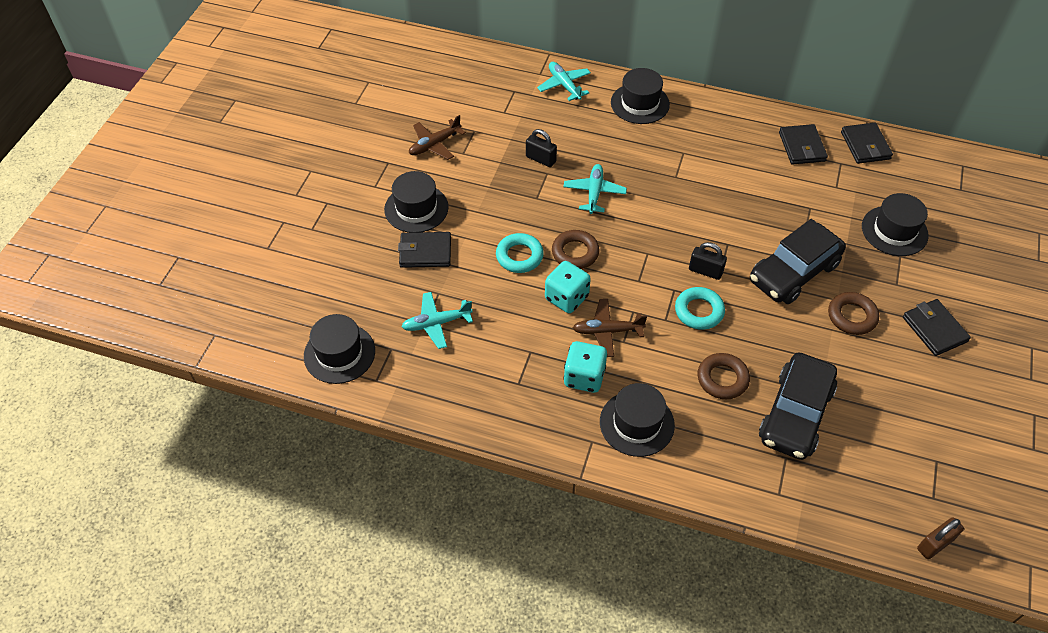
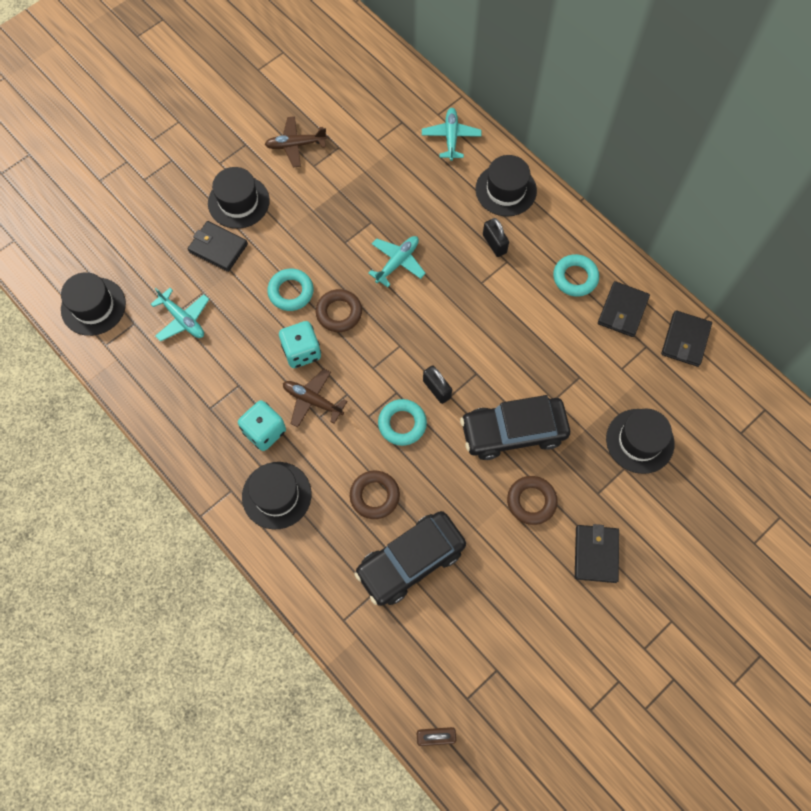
camera: 30 degrees right, 15 degrees up
turquoise plane [401,292,473,349] -> turquoise plane turned 150 degrees counterclockwise [151,288,209,341]
black padlock [526,129,557,167] -> black padlock moved to [483,218,509,257]
none -> turquoise ring [553,254,599,297]

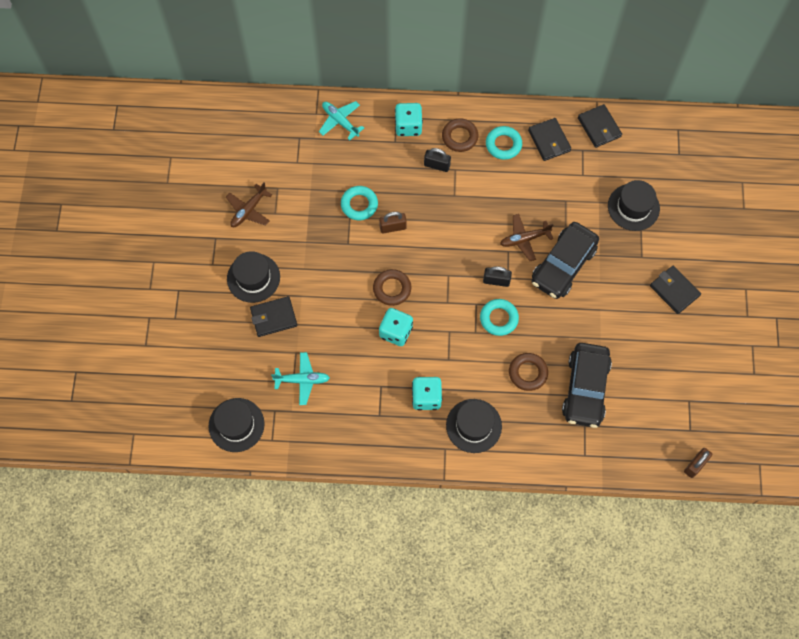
camera: 45 degrees left, 0 degrees up
turquoise ring [267,268,314,311] -> turquoise ring moved to [341,186,378,220]
brown plane [283,369,347,428] -> brown plane moved to [500,214,553,261]
turquoise plane [368,236,426,287] -> brown padlock [379,212,407,234]
black hat [475,155,537,217] -> turquoise dice [395,103,423,136]
brown ring [507,476,558,525] -> brown ring moved to [442,118,478,152]

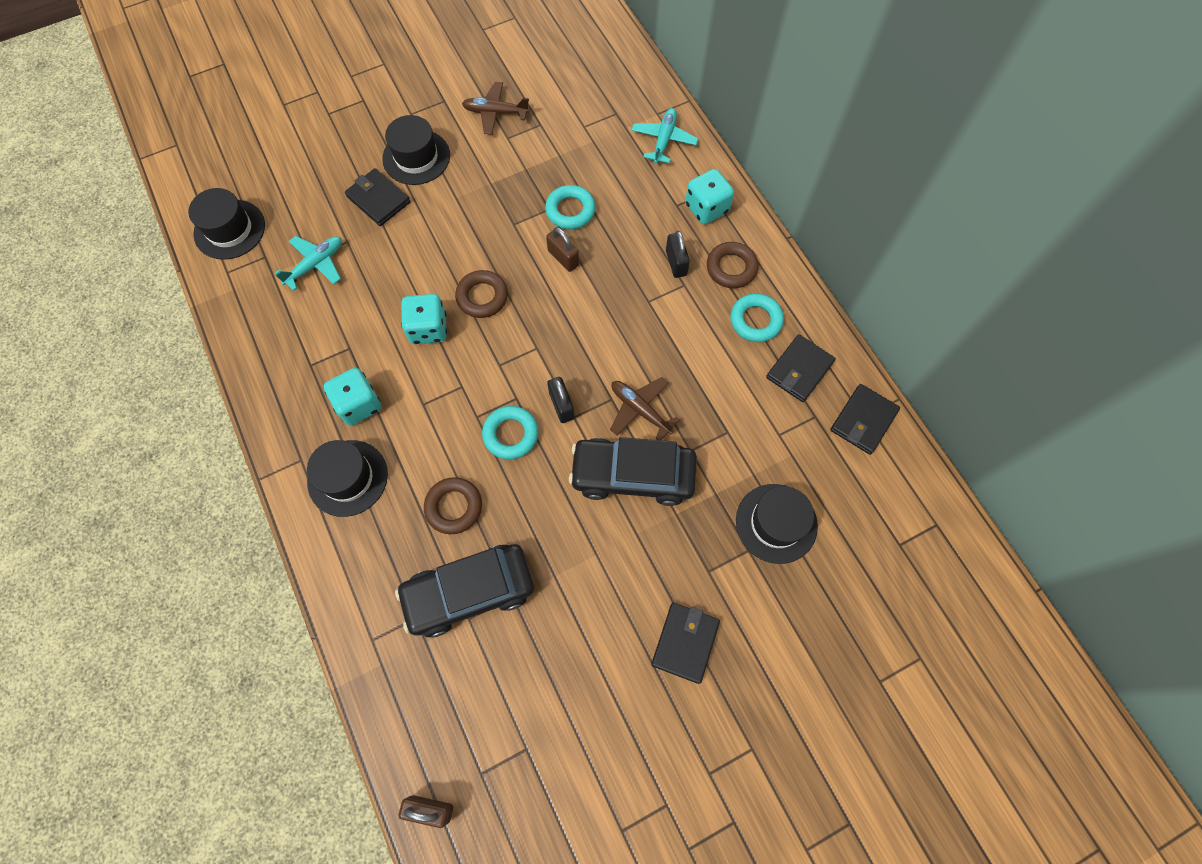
camera: 60 degrees right, 0 degrees up
turquoise plane [271,352,330,405] -> turquoise plane turned 105 degrees counterclockwise [275,236,342,291]

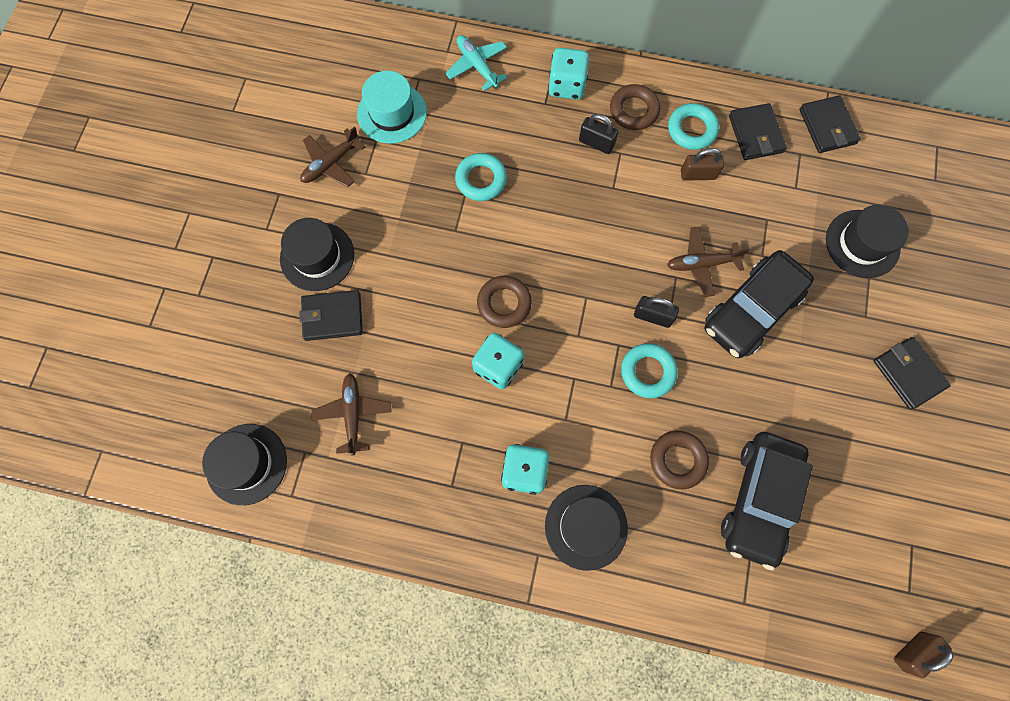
camera: 50 degrees left, 5 degrees up
turquoise plane [275,236,342,291] -> brown plane [311,373,392,455]
brown padlock [546,227,579,272] -> brown padlock moved to [681,148,724,181]
none -> turquoise hat [357,71,427,144]

